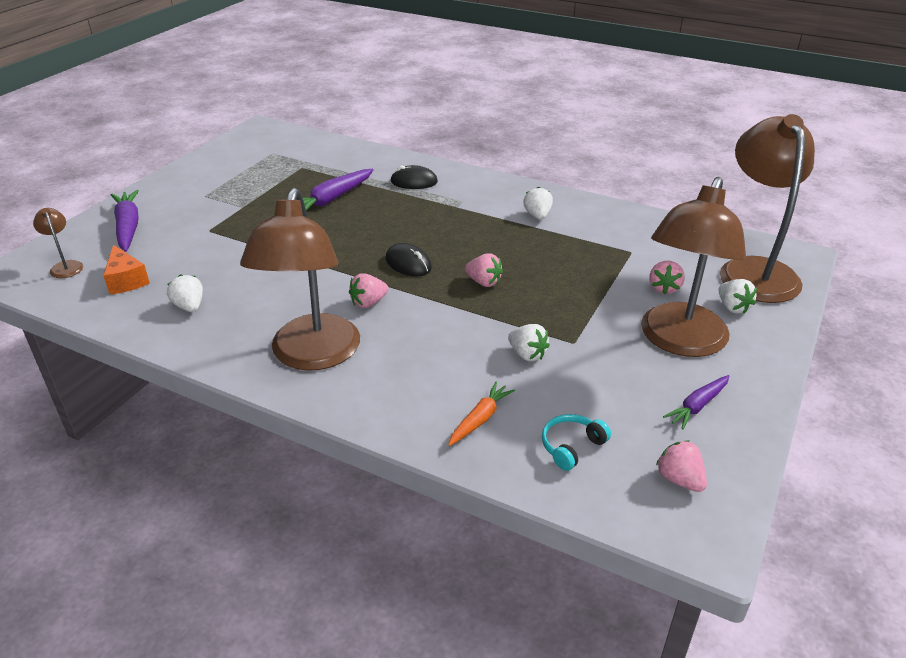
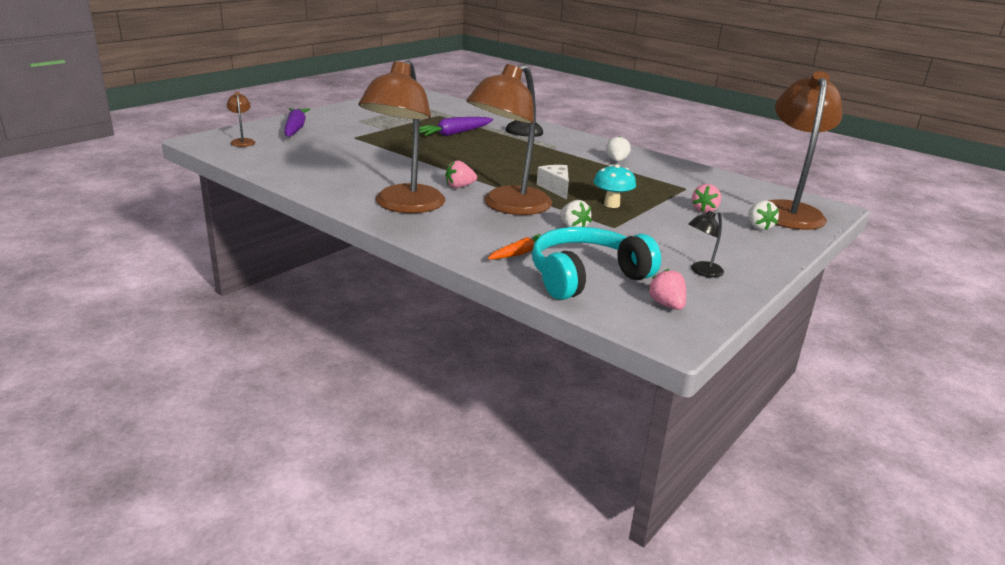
camera: 10 degrees right, 10 degrees down
orange cheese [103,245,150,294] -> none
white strawberry [167,274,203,312] -> none
black mouse [386,243,432,276] -> none
pink strawberry [465,253,503,287] -> white cheese [537,165,569,199]
turquoise headphones [542,414,611,471] -> turquoise headphones [532,227,661,300], size x2.24
brown lamp [641,177,746,357] -> brown lamp moved to [466,64,552,215]
purple carrot [663,375,729,429] -> black lamp [689,210,724,278]
none -> turquoise mushroom [594,164,636,208]

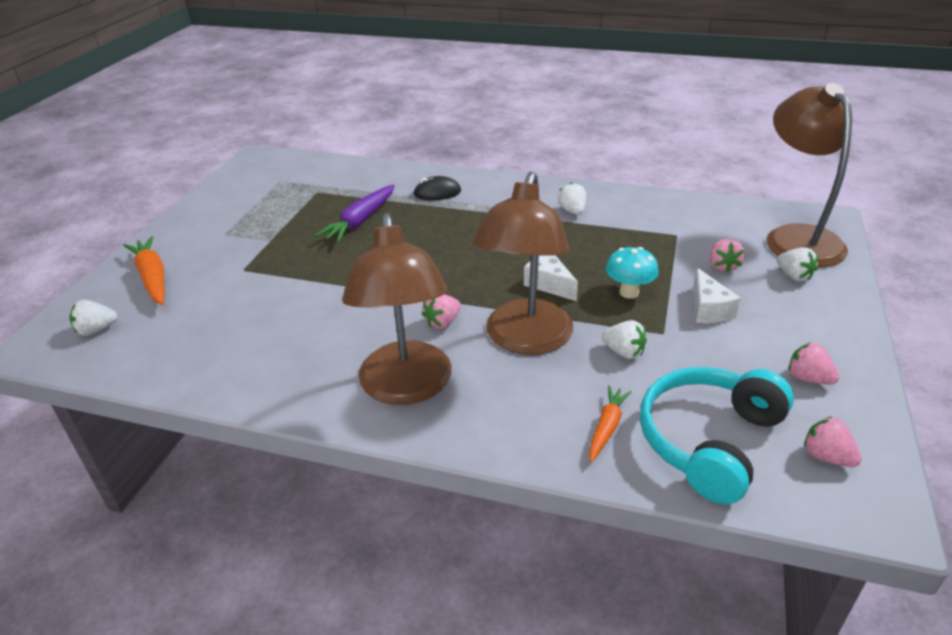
camera: 20 degrees left, 10 degrees up
brown lamp [227,92,255,147] -> white strawberry [70,300,118,336]
purple carrot [284,108,310,137] -> orange carrot [123,236,165,305]
black lamp [689,210,724,278] -> pink strawberry [789,342,840,384]
none -> white cheese [693,268,741,323]

